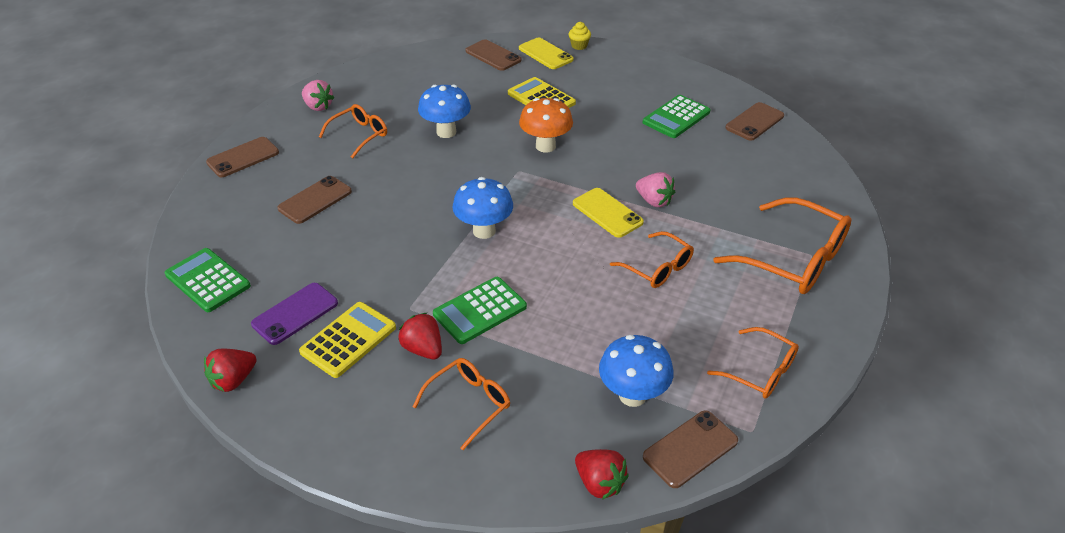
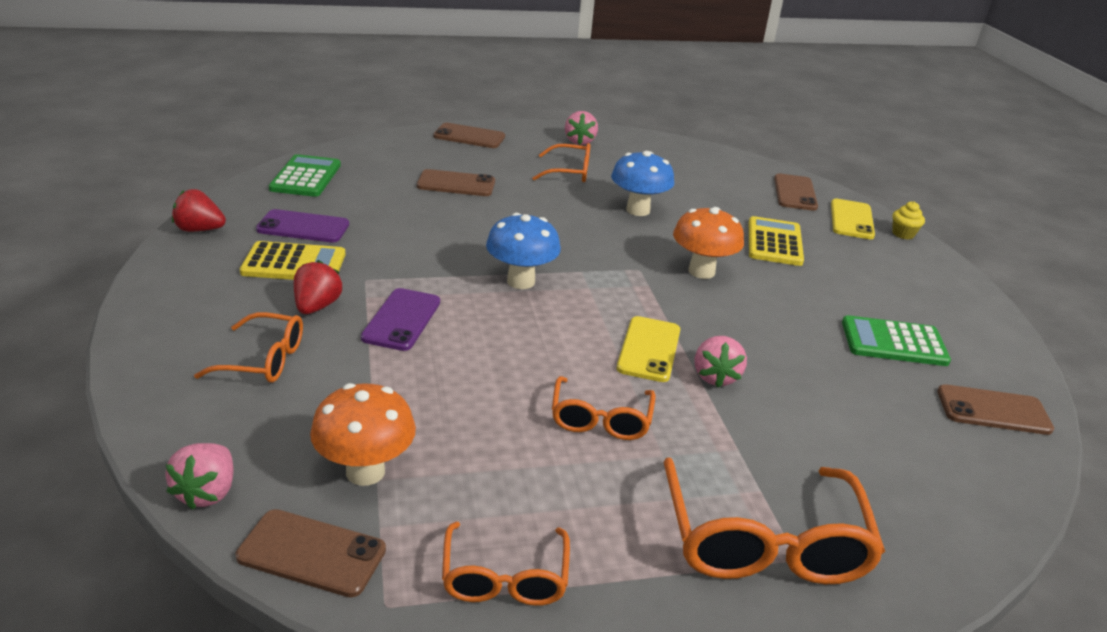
camera: 50 degrees right, 10 degrees down
green calculator [433,277,527,344] -> purple phone [361,288,440,351]
red strawberry [575,449,629,500] -> pink strawberry [165,443,233,510]
blue mushroom [599,335,673,407] -> orange mushroom [310,383,416,486]

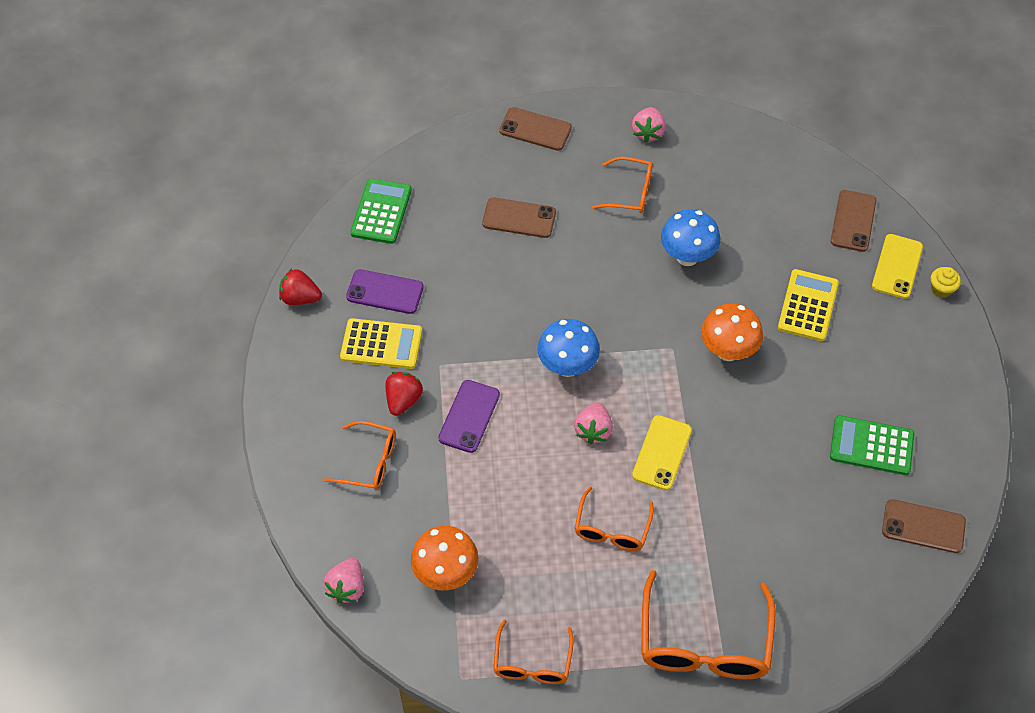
camera: 10 degrees right, 25 degrees up
brown phone [235,509,386,597] -> none
pink strawberry [695,336,747,387] -> pink strawberry moved to [574,402,613,444]

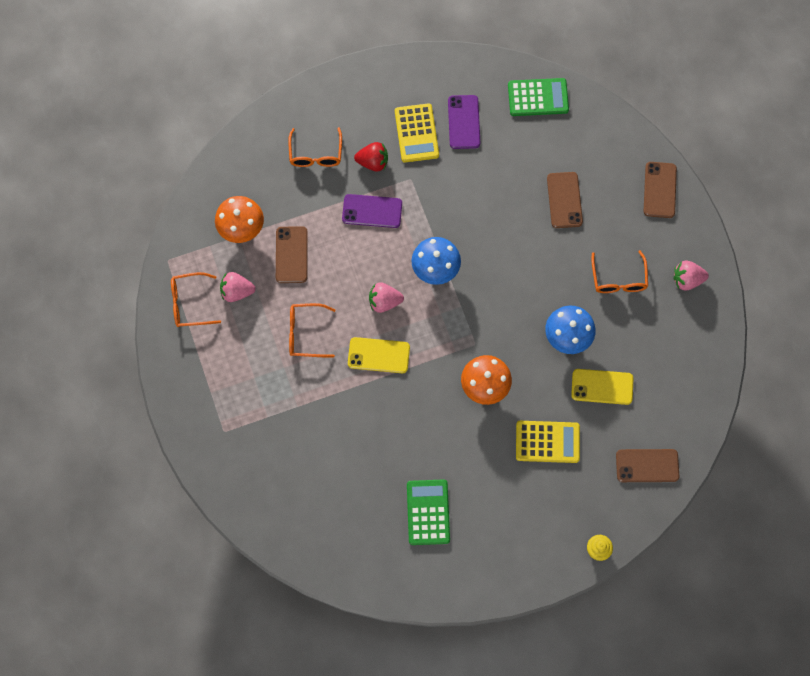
camera: 75 degrees right, 15 degrees up
red strawberry [279,269,322,305] -> none
pink strawberry [324,558,364,604] -> pink strawberry moved to [220,272,256,302]
orange glasses [641,570,775,679] -> none
yellow phone [872,234,923,299] -> yellow phone moved to [571,369,634,405]
brown phone [882,499,966,553] -> brown phone moved to [276,226,308,283]

